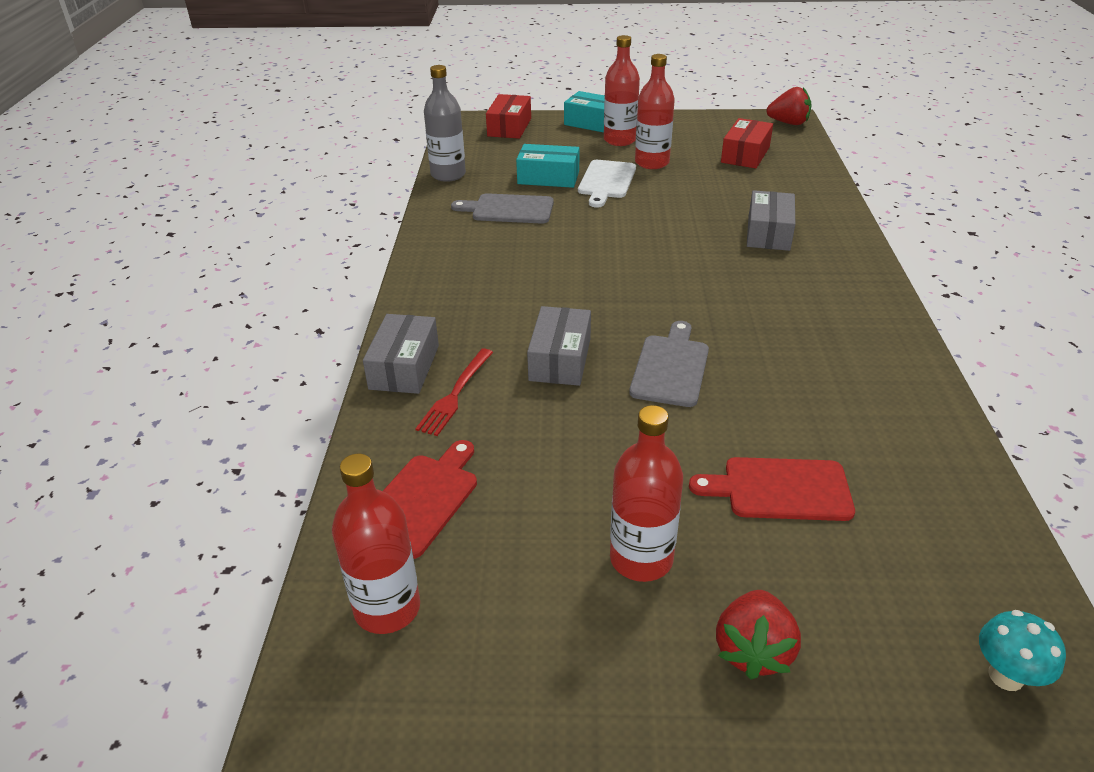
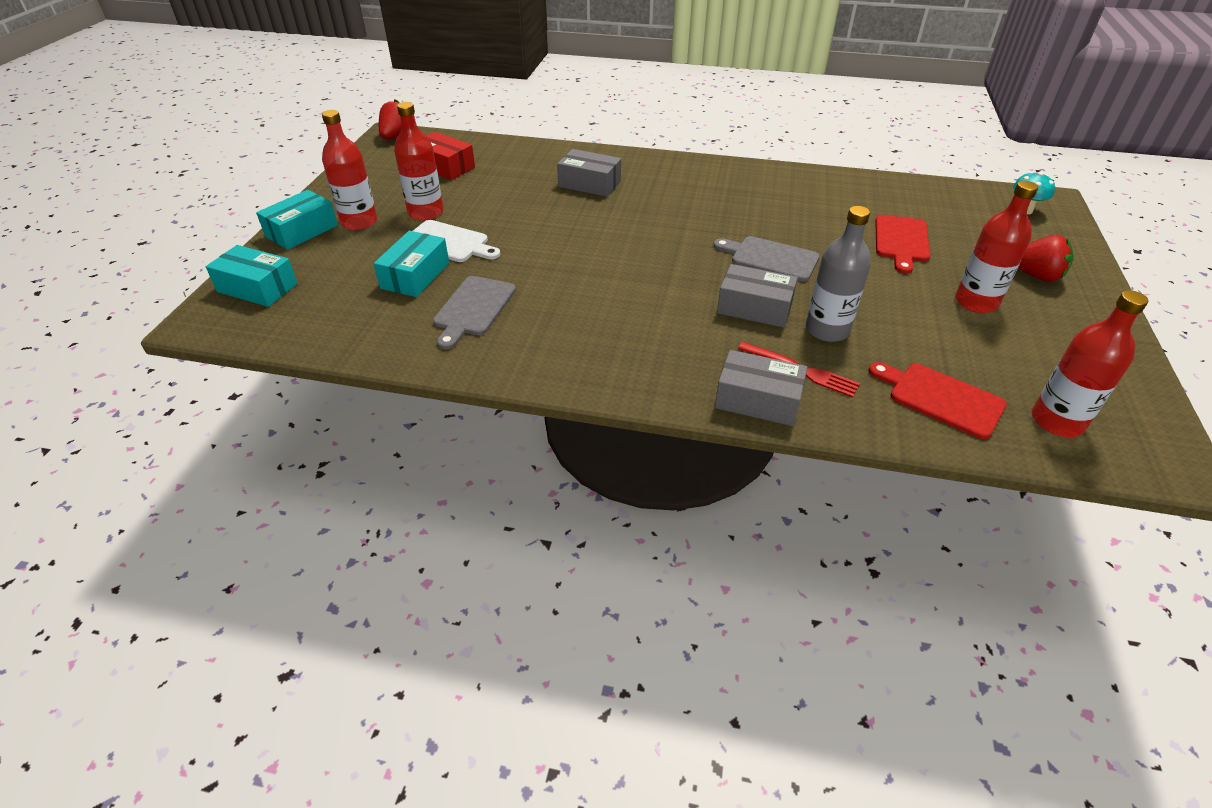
camera: 80 degrees left, 5 degrees up
grey bottle [424,65,466,182] -> grey bottle moved to [806,206,871,342]
red box [486,94,531,139] -> turquoise box [206,245,298,307]

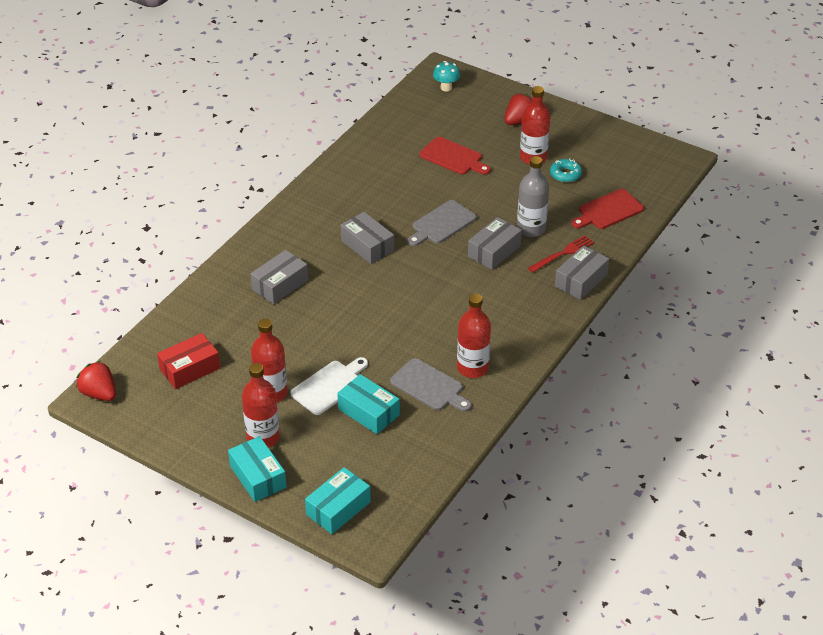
camera: 70 degrees left, 0 degrees up
red bottle [1032,290,1148,437] -> red bottle moved to [457,294,491,378]
none -> grey box [341,212,394,264]
none -> turquoise donut [550,158,582,183]

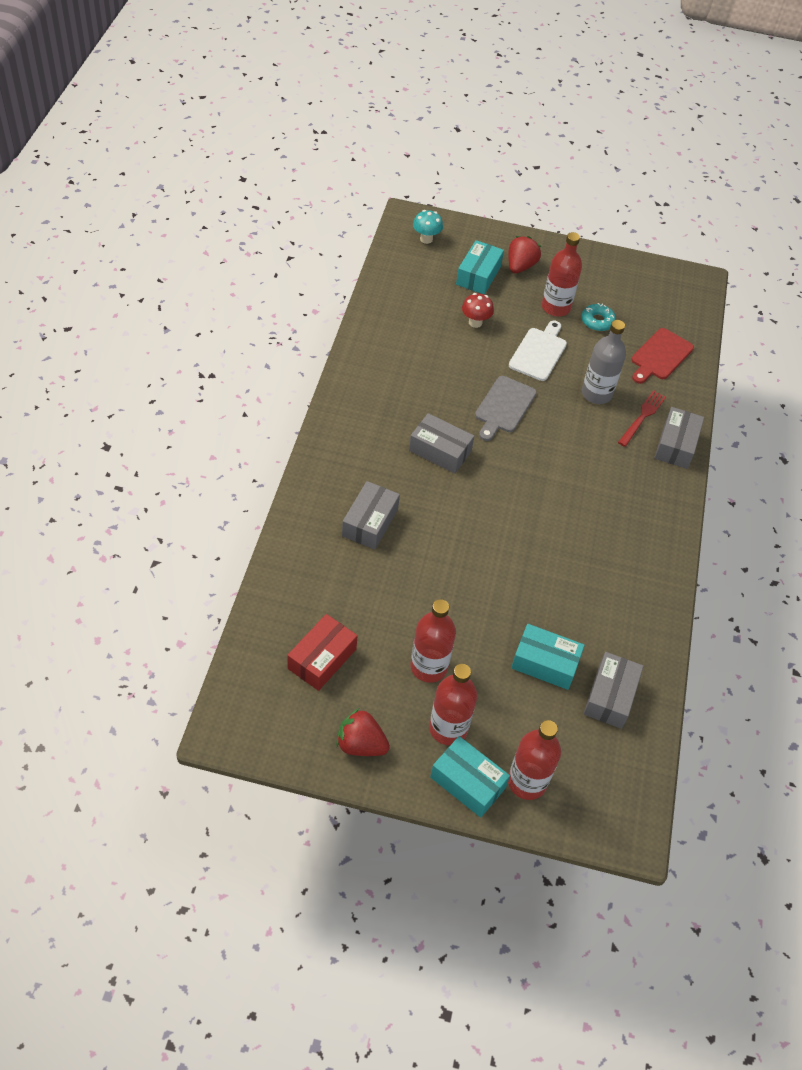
camera: 25 degrees left, 10 degrees up
red strawberry [76,361,116,401] -> red strawberry moved to [336,708,390,756]
white cutting board [290,357,368,415] -> white cutting board moved to [509,321,567,381]
turquoise box [305,467,371,534] -> turquoise box moved to [456,240,504,295]
grey cutting board [390,358,471,412] -> none
red cutting board [419,137,491,175] -> red mushroom [462,293,494,328]
red bottle [457,294,491,378] -> red bottle moved to [508,720,561,800]
grey box [468,217,522,270] -> grey box moved to [583,652,644,729]

